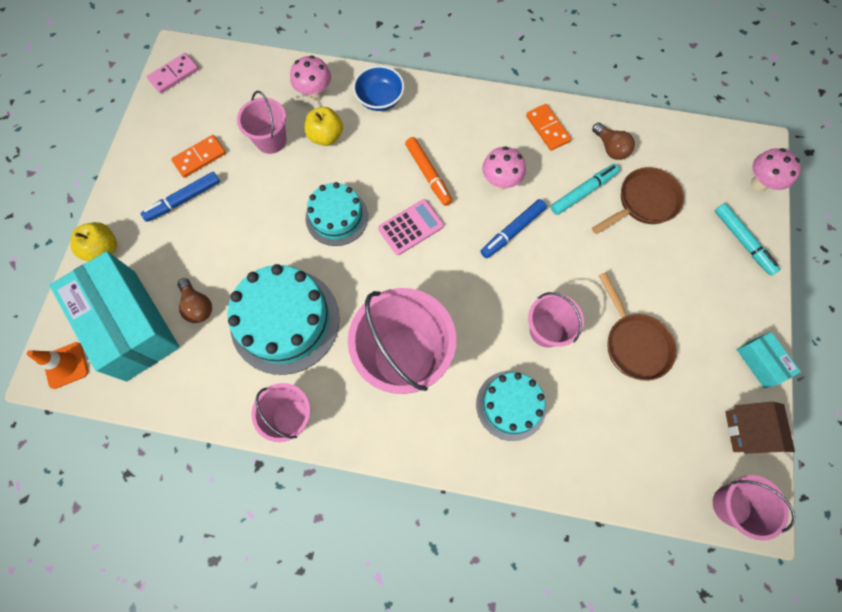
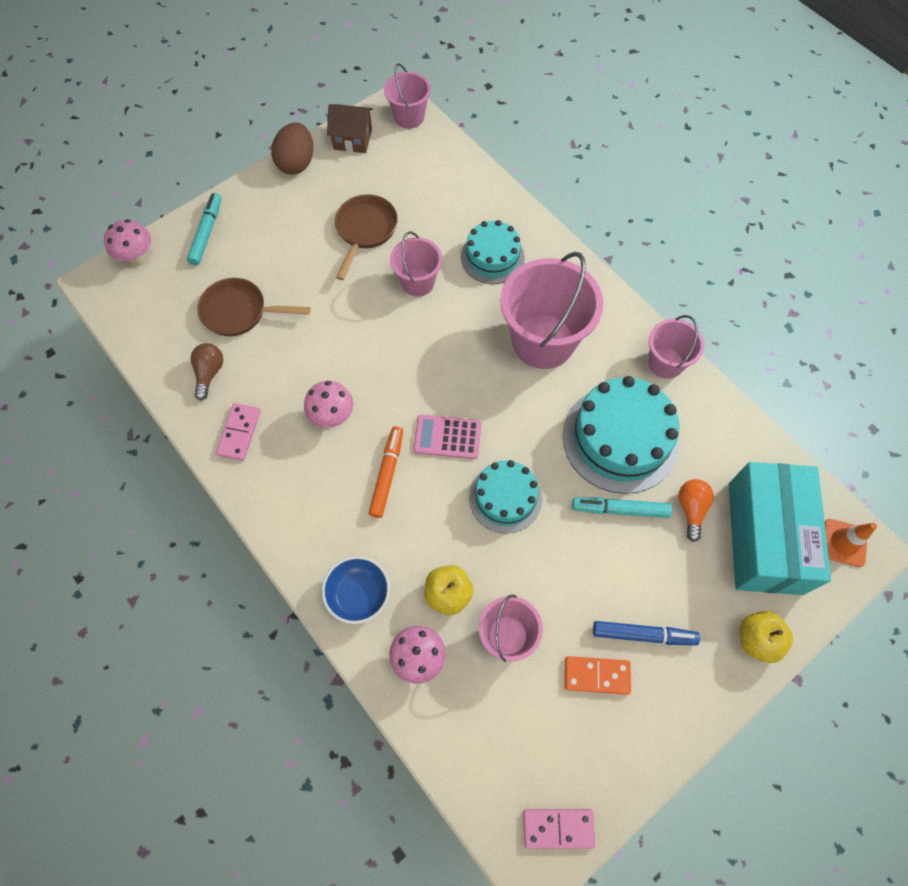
camera: 140 degrees left, 5 degrees down
brown light bulb [177,278,212,323] -> orange light bulb [678,479,714,542]
blue marker [481,199,547,258] -> none
orange domino [526,104,571,151] -> pink domino [216,403,261,461]
turquoise marker [551,164,620,215] -> turquoise marker moved to [572,497,672,518]
brown house [725,402,795,454] -> brown house turned 60 degrees clockwise [327,104,373,153]
turquoise box [736,332,801,389] -> brown egg [271,122,313,175]

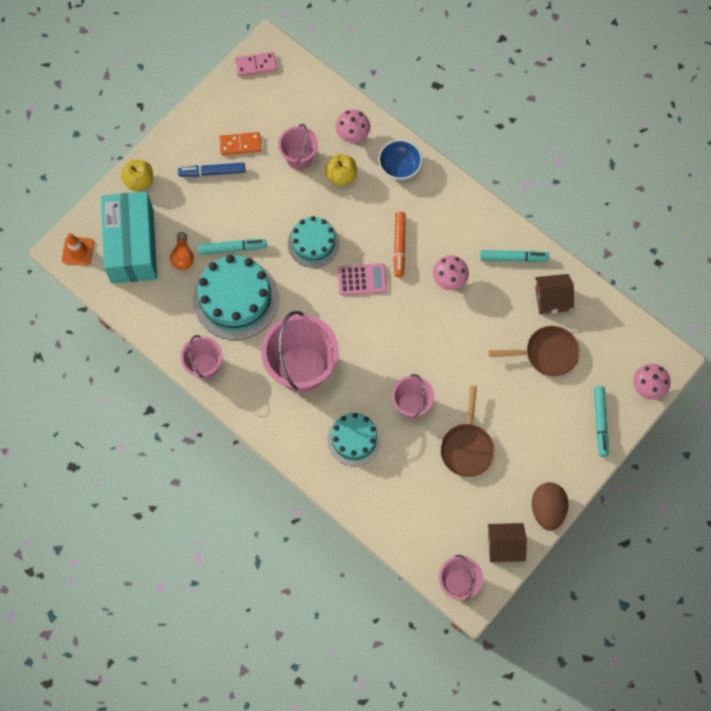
camera: 170 degrees right, 5 degrees up
brown light bulb [191,343,223,401] -> brown house [535,274,574,314]
pink domino [216,403,261,461] -> turquoise marker [480,250,549,262]

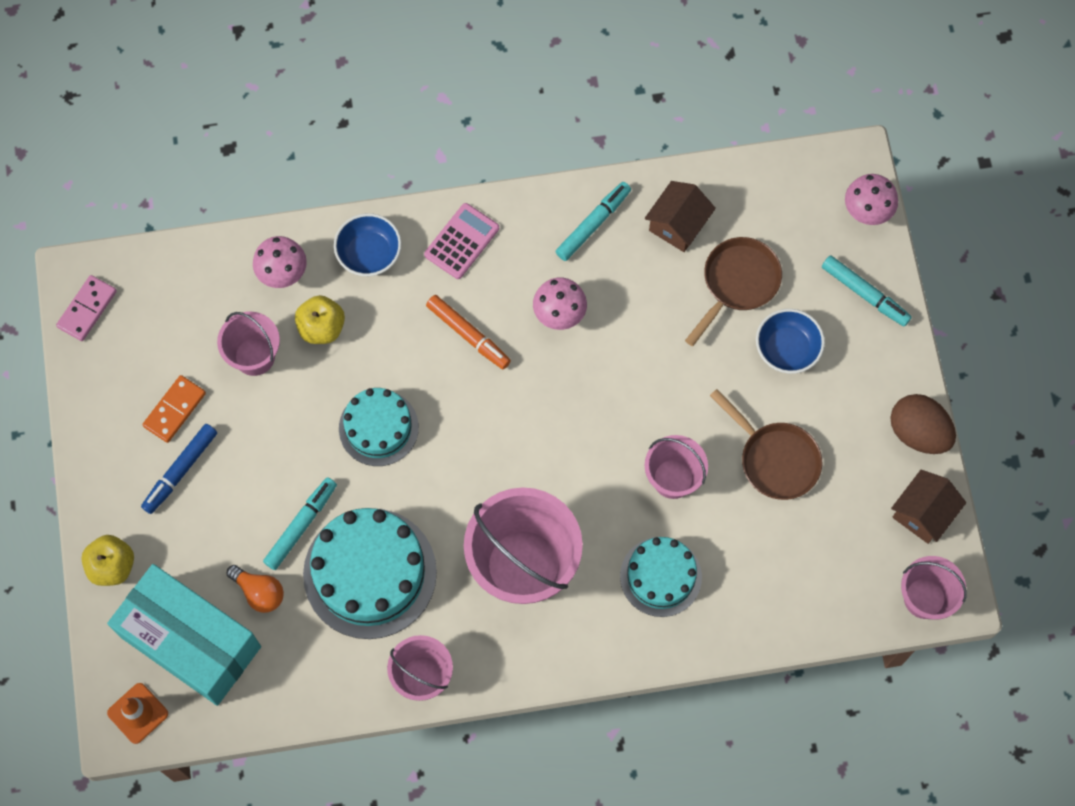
camera: 50 degrees left, 0 degrees up
pink calculator [338,263,387,296] -> pink calculator moved to [424,203,499,279]
none -> blue bowl [756,309,825,374]

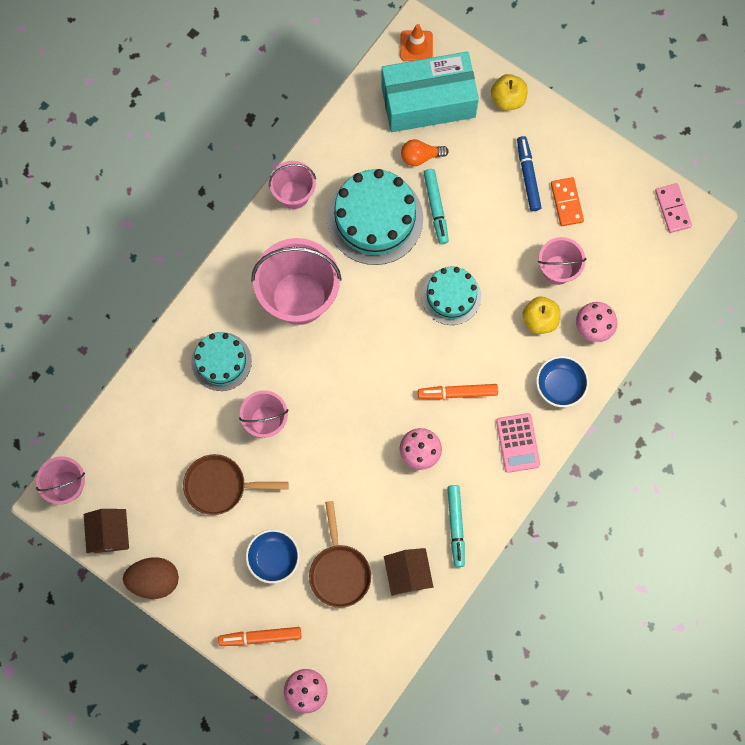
camera: 135 degrees right, 5 degrees up
turquoise marker [822,255,912,327] -> orange marker [218,627,301,646]

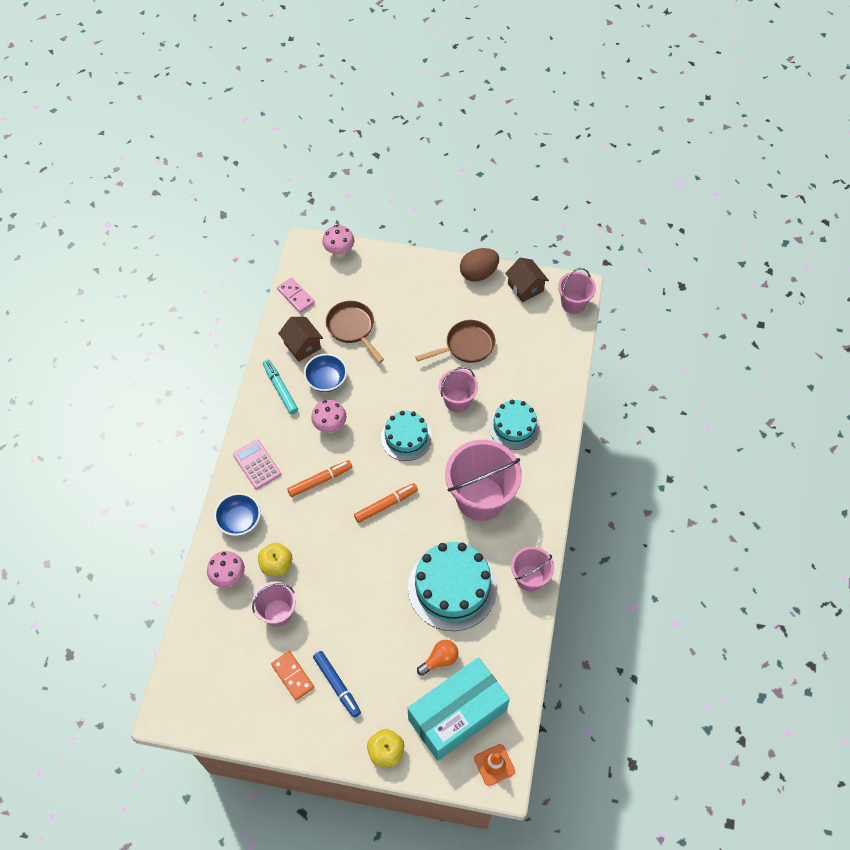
camera: 155 degrees right, 15 degrees down
orange marker [218,627,301,646] -> orange marker moved to [354,483,418,523]
blue bowl [246,529,300,584] -> blue bowl moved to [304,354,347,392]
turquoise cake [422,267,481,325] -> turquoise cake moved to [381,411,432,461]
turquoise marker [424,169,449,244] -> none
pink domino [655,183,692,233] -> pink domino moved to [277,278,315,313]

